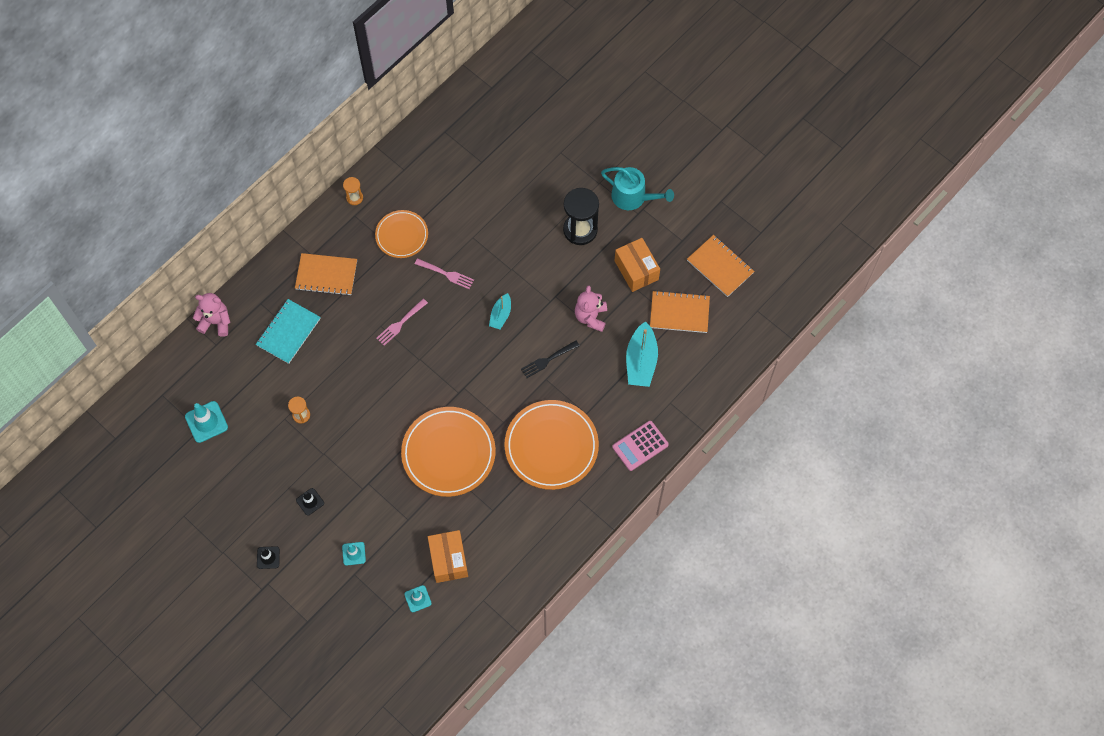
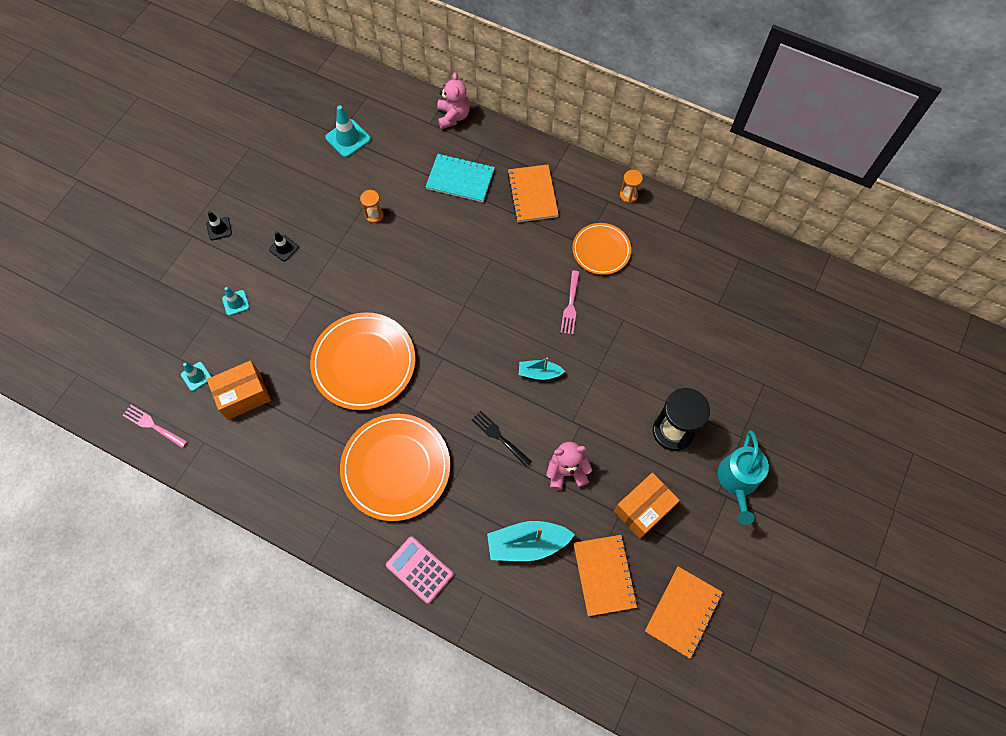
camera: 75 degrees right, 0 degrees up
pink fork [376,299,428,346] -> pink fork moved to [122,405,188,448]

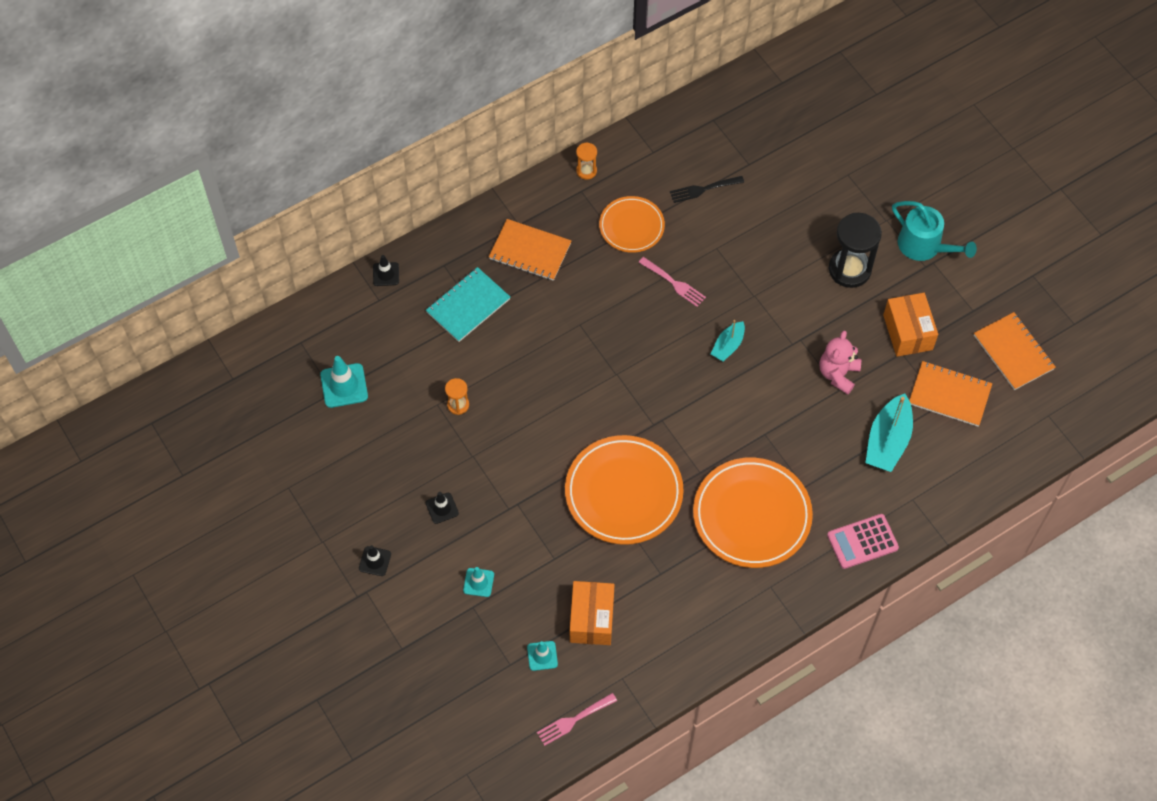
camera: 60 degrees left, 5 degrees down
pink teddy bear [437,72,470,129] -> black traffic cone [373,255,399,286]
black fork [472,411,532,467] -> black fork moved to [670,176,744,203]

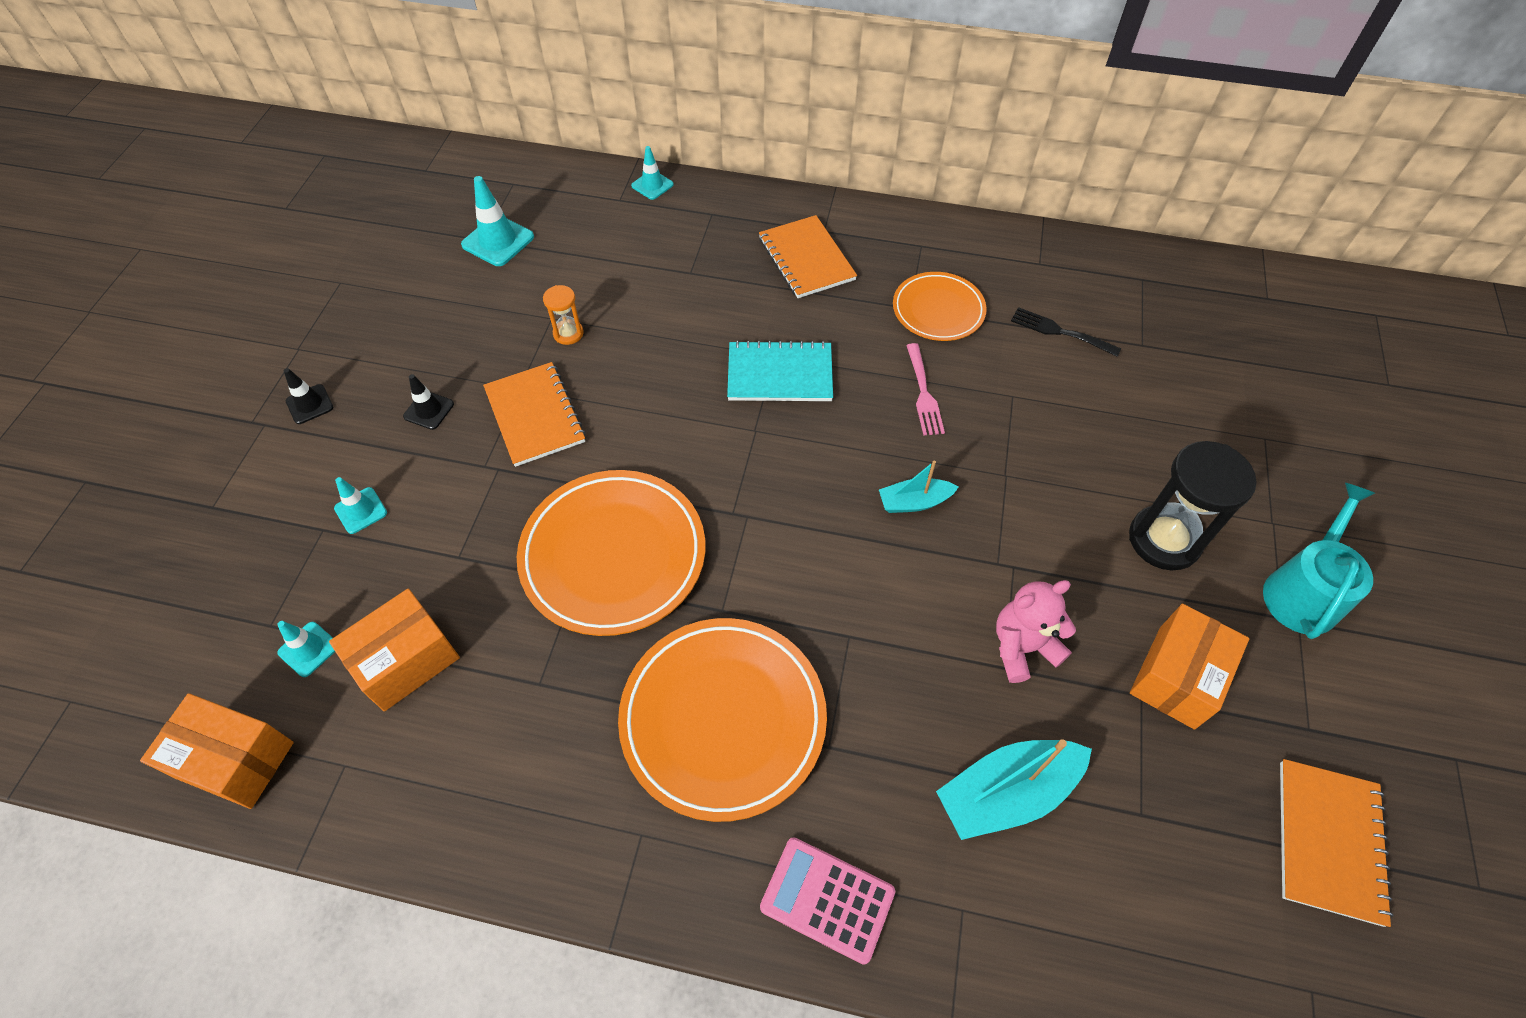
camera: 45 degrees right, 5 degrees down
black traffic cone [373,255,399,286] -> turquoise traffic cone [631,146,674,200]
turquoise notebook [426,267,510,342] -> turquoise notebook moved to [727,340,833,401]
pink fork [537,693,617,746] -> orange box [140,693,294,809]
orange hourglass [576,142,597,180] -> none
turquoise watering can [892,201,977,261] -> turquoise watering can turned 150 degrees counterclockwise [1263,483,1375,639]
orange notebook [909,361,992,427] -> orange notebook moved to [483,362,586,467]

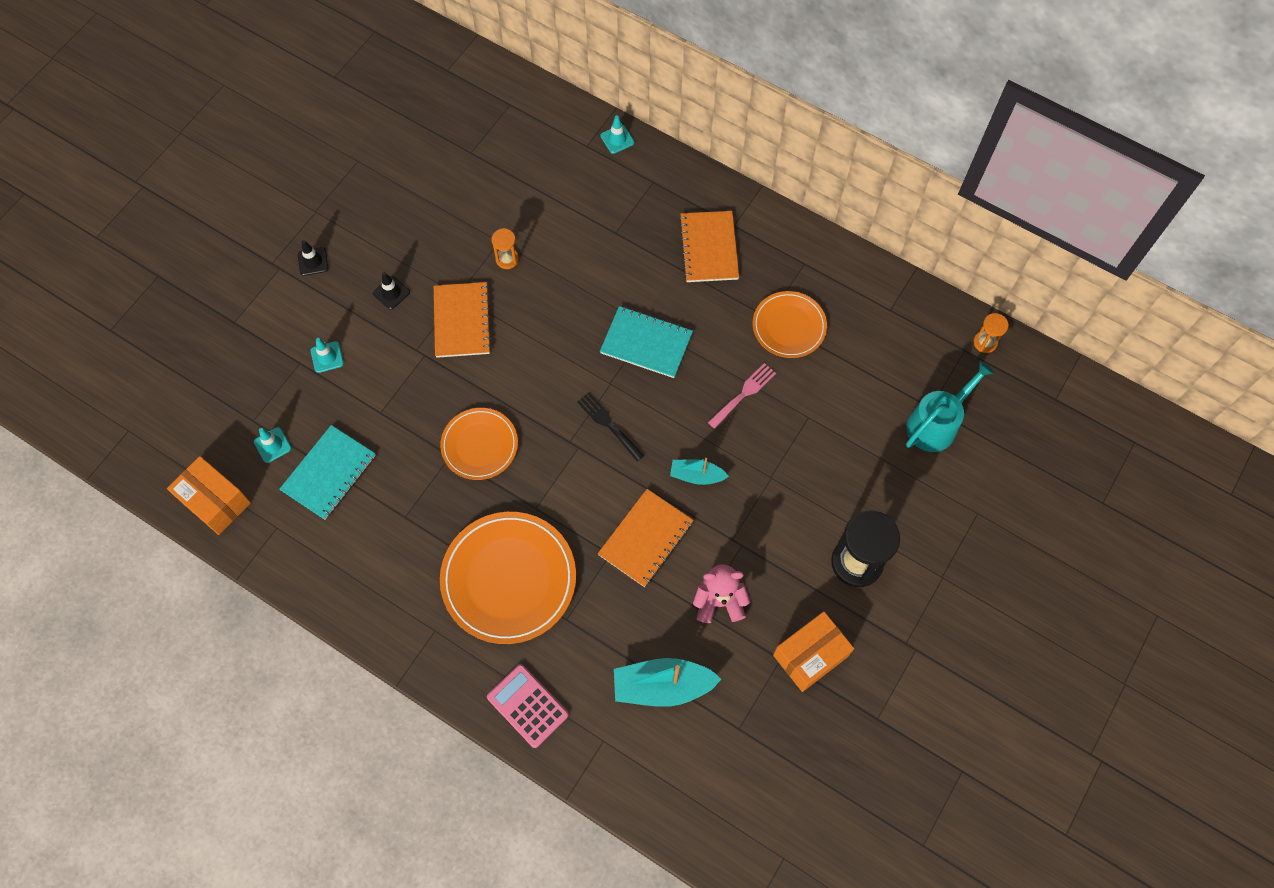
camera: 20 degrees right, 10 degrees up
orange box [329,589,460,711] -> turquoise notebook [279,425,376,520]
turquoise traffic cone [461,176,534,266] -> none
orange plate [517,470,705,636] -> orange plate [440,408,518,480], size x0.59
pink fork [906,343,945,436] -> pink fork turned 150 degrees counterclockwise [708,363,776,429]
black fork [1011,307,1121,357] -> black fork moved to [577,392,645,461]
turquoise watering can [1263,483,1375,639] -> turquoise watering can moved to [906,361,995,452]
orange notebook [1280,759,1393,927] -> orange notebook moved to [598,489,694,587]
none -> orange hourglass [973,313,1009,353]

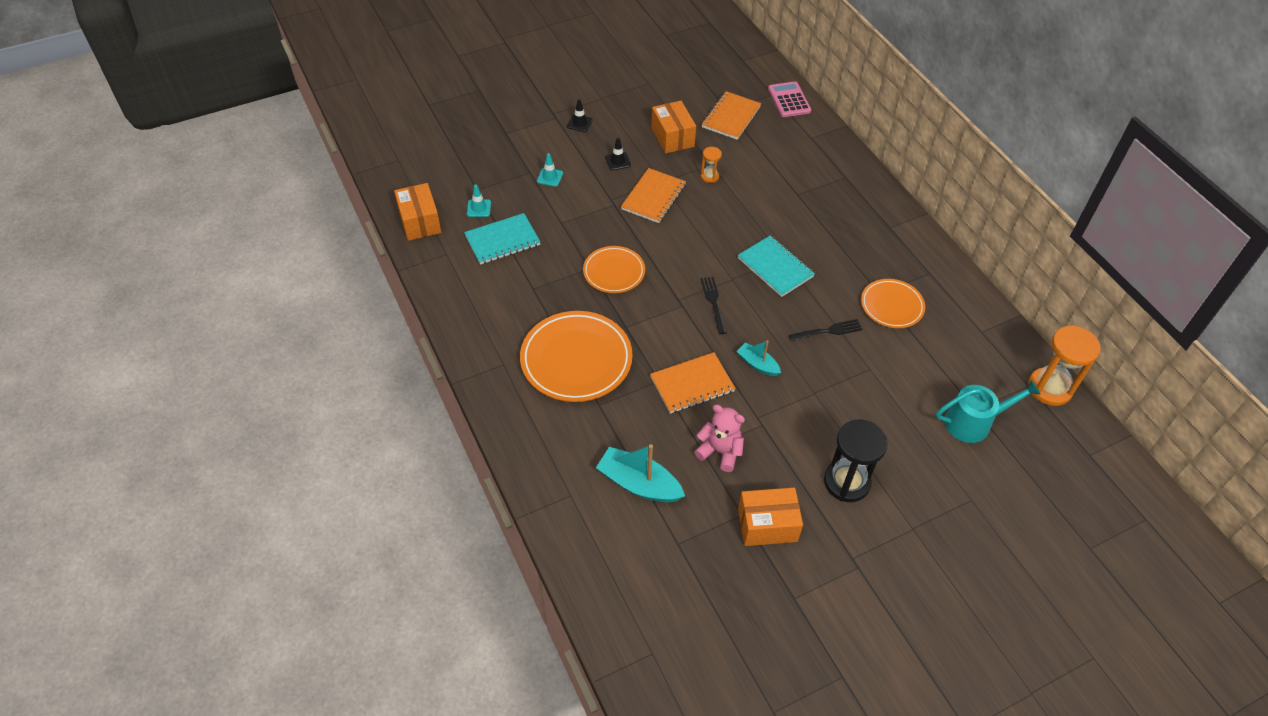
camera: 30 degrees right, 15 degrees down
pink calculator [487,664,569,748] -> pink calculator moved to [768,81,811,117]
turquoise traffic cone [601,115,634,154] -> none
orange notebook [679,211,739,282] -> orange notebook moved to [702,91,761,140]
pink fork [708,363,776,429] -> black fork [789,319,863,341]
orange hourglass [973,313,1009,353] -> orange hourglass [1028,325,1101,406], size x2.02
none -> orange box [651,101,696,154]

